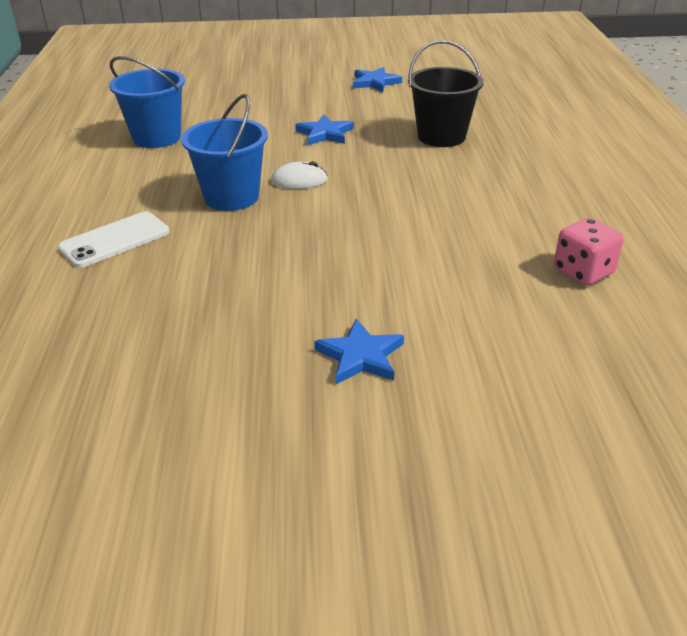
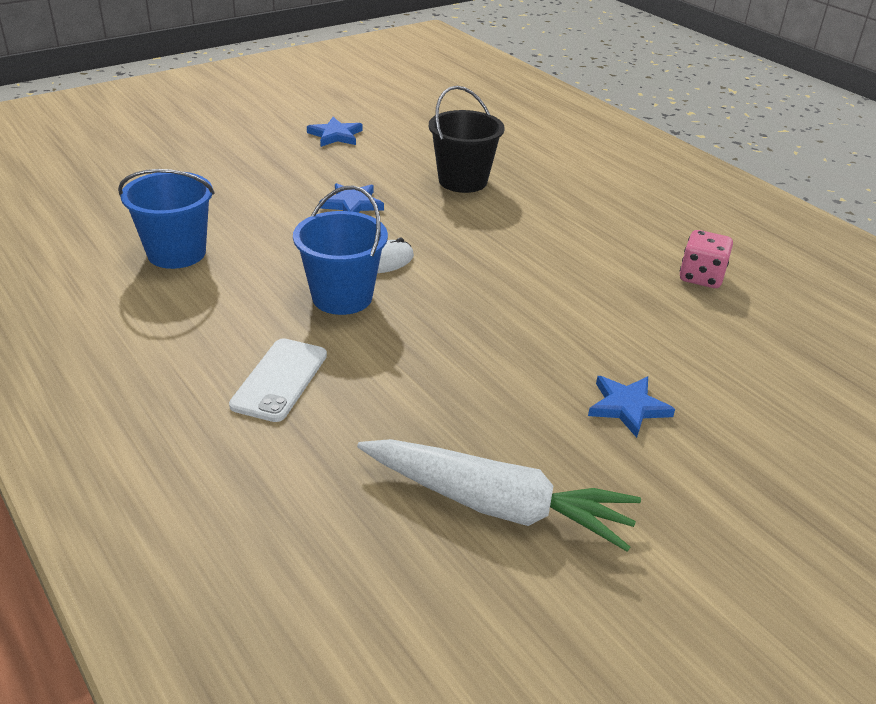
camera: 35 degrees left, 0 degrees up
none -> white carrot [357,439,641,552]

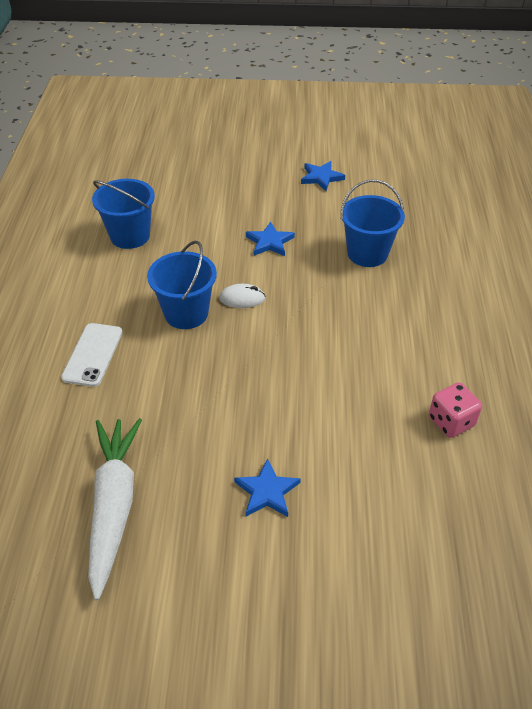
camera: 40 degrees right, 10 degrees up
white phone [229,338,327,422] -> white phone turned 45 degrees counterclockwise [61,323,123,387]
white carrot [357,439,641,552] -> white carrot turned 150 degrees counterclockwise [88,418,142,601]
black bucket [429,86,505,193] -> blue bucket [341,180,405,267]

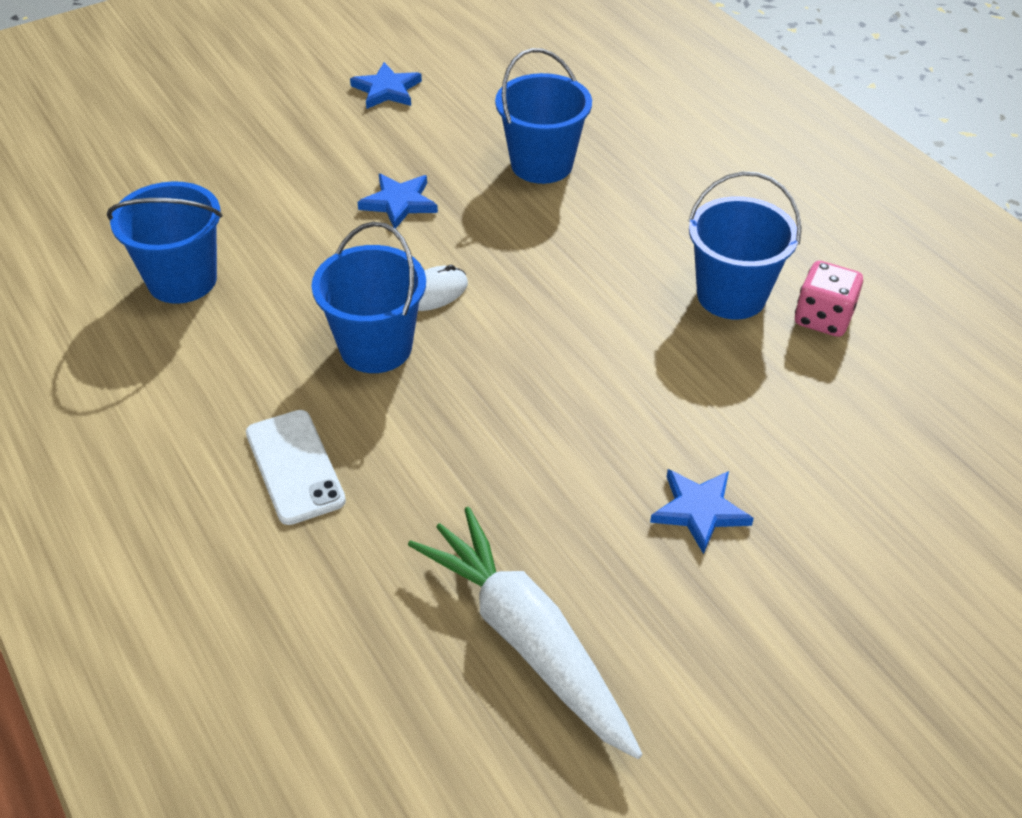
camera: 35 degrees left, 0 degrees up
none -> blue bucket [688,172,802,320]

